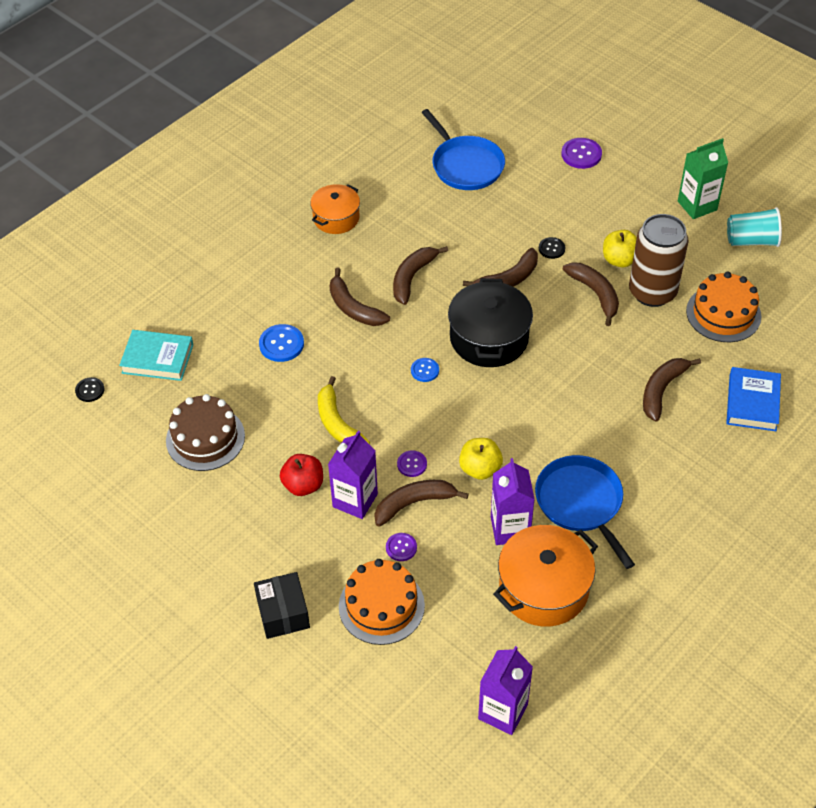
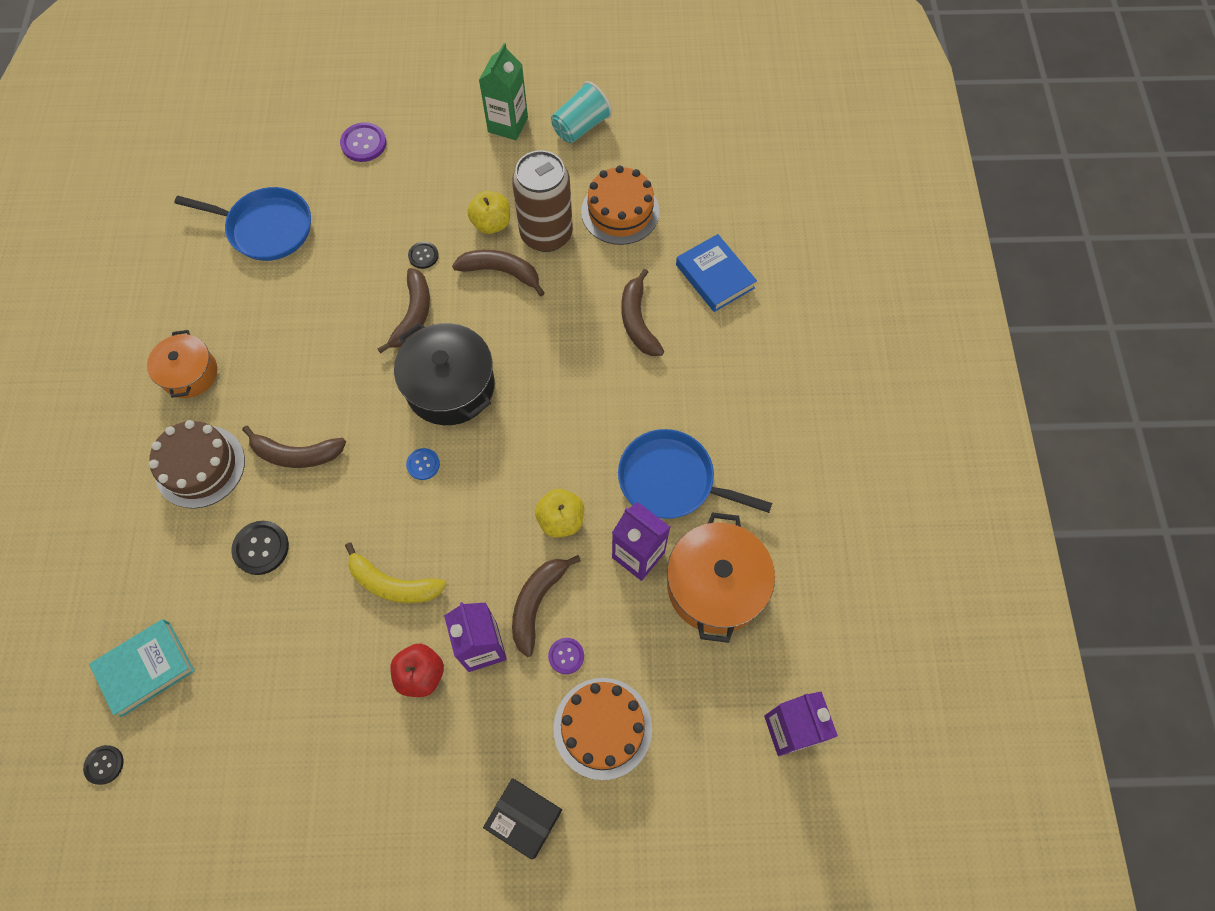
camera: 45 degrees left, 15 degrees up
brown cake [166,394,245,471] -> brown cake moved to [149,420,245,509]
blue button [259,324,304,362] -> black button [231,521,289,575]
brown banana [393,246,448,305] -> none
purple button [397,450,427,477] -> none

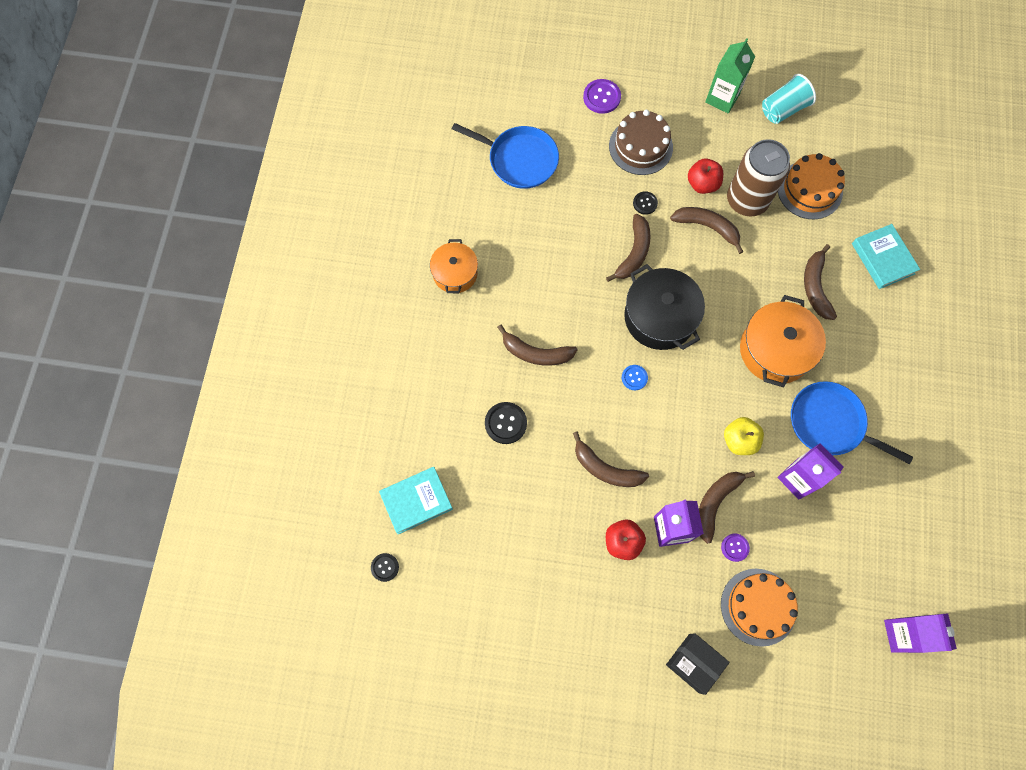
camera: 10 degrees right, 5 degrees up
brown cake [149,420,245,509] -> brown cake moved to [609,110,673,175]
yellow banana [345,543,447,603] -> brown banana [573,431,649,487]
yellow apple [467,191,510,234] -> red apple [688,159,723,194]
orange pot [667,512,775,643] -> orange pot moved to [740,295,826,387]
blue book [676,234,757,312] -> turquoise book [852,224,920,289]

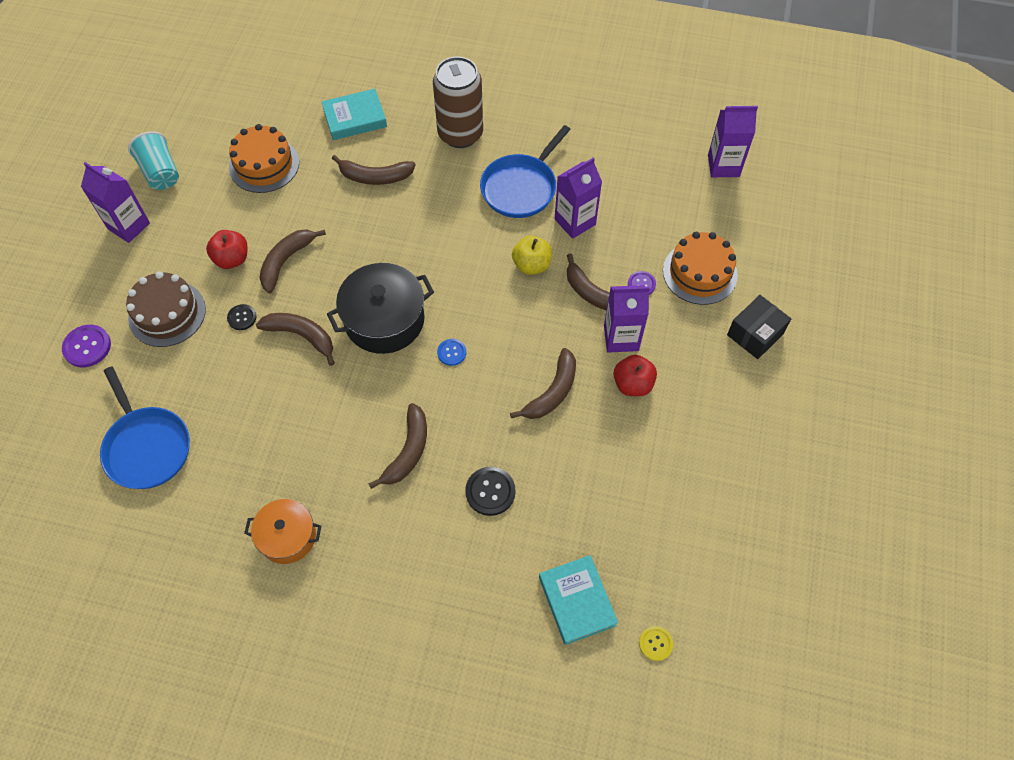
camera: 85 degrees left, 10 degrees down
black button [371,553,399,582] -> yellow button [639,626,673,661]
blue pan [452,123,559,189] -> blue pan turned 120 degrees clockwise [100,366,190,489]
green carton [705,38,755,113] -> purple carton [81,162,150,243]
brown can [727,139,790,217] -> brown can moved to [433,57,483,148]
orange pot [740,295,826,387] -> none

